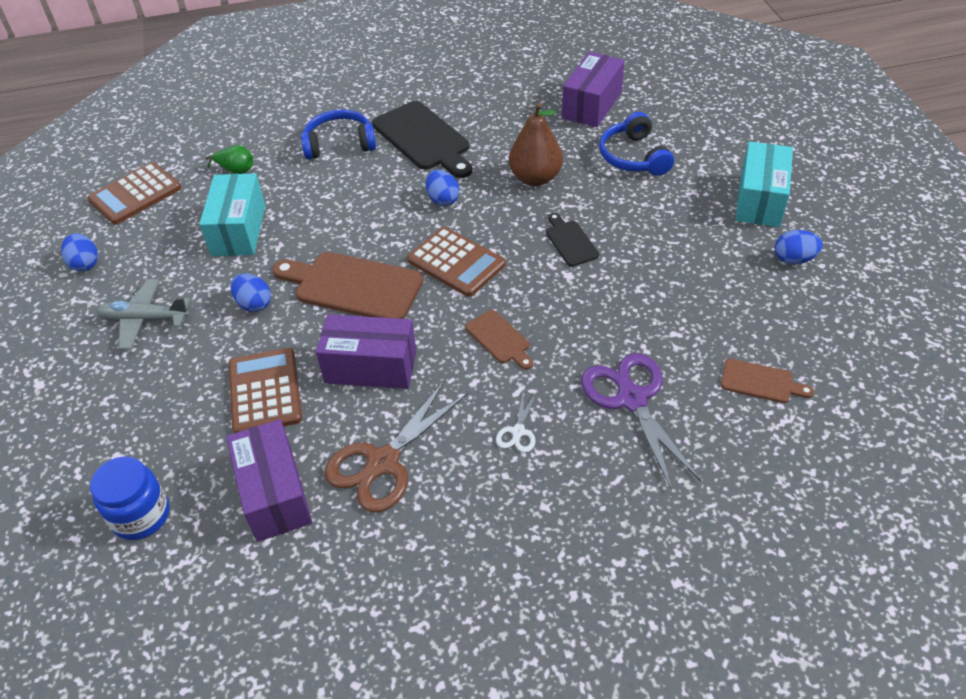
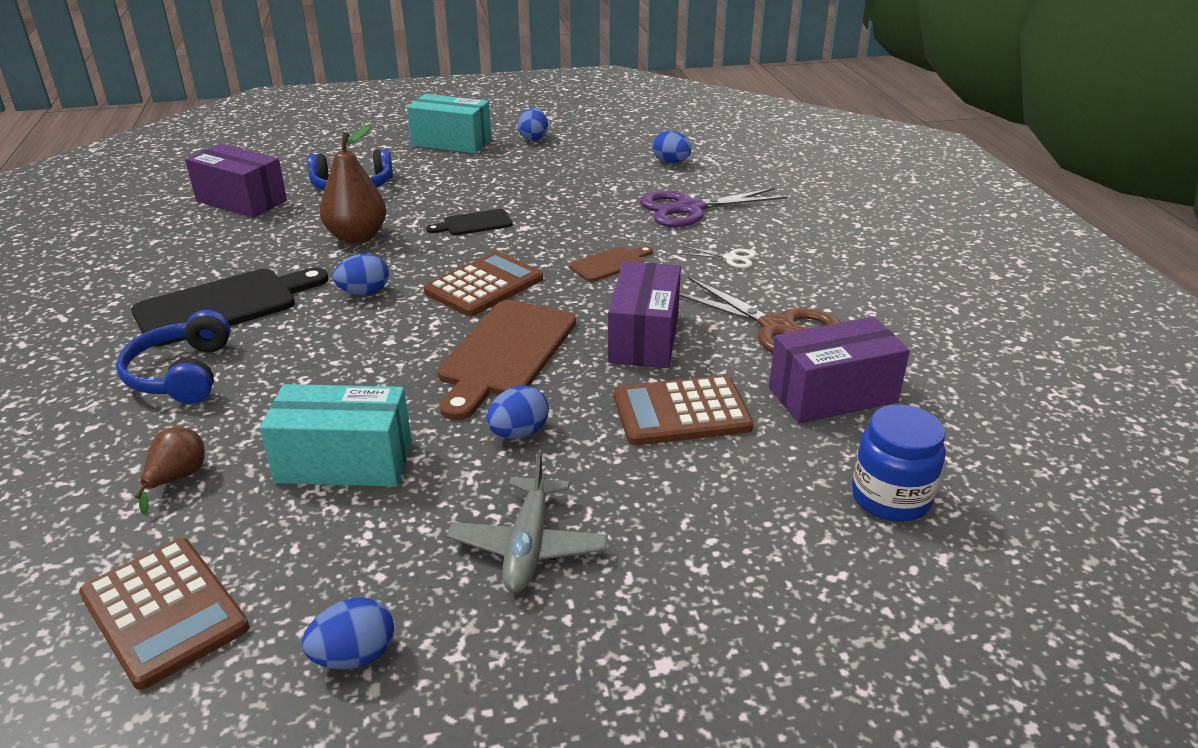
camera: 90 degrees left, 15 degrees down
green pear [206,145,253,174] -> brown pear [135,427,205,515]
brown cutting board [721,359,814,403] -> blue egg [652,130,692,163]

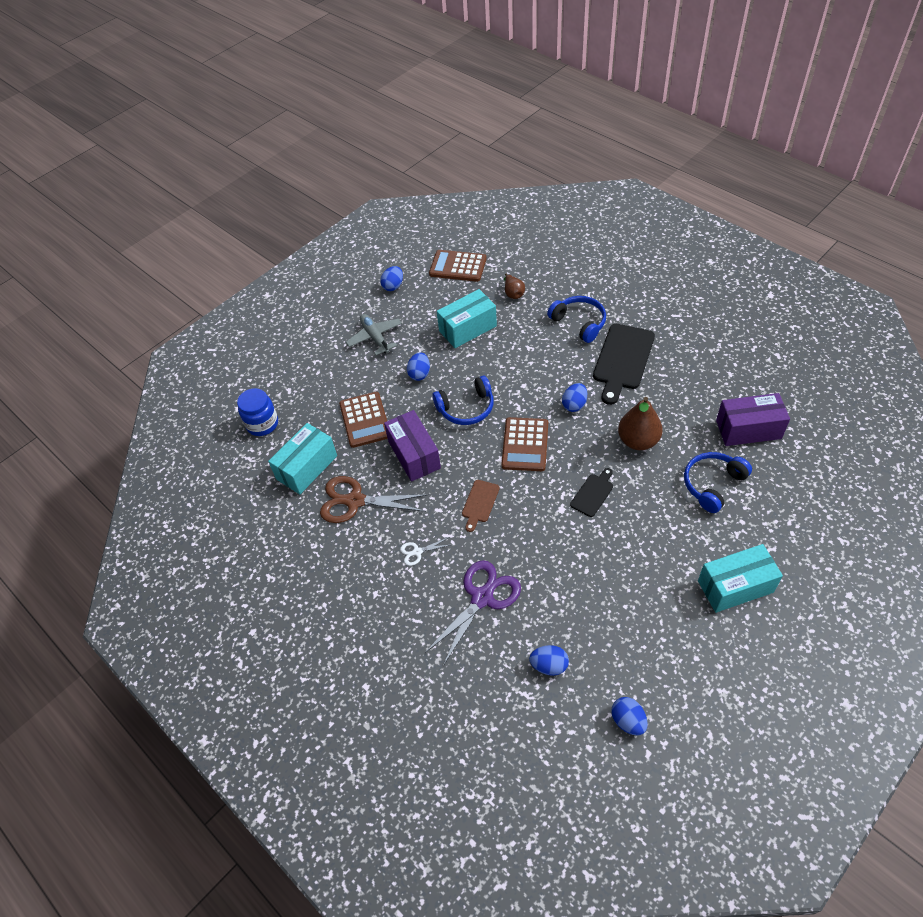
camera: 150 degrees right, 20 degrees up
brown cutting board [437,300,576,420] -> blue headphones [432,376,494,425]
blue egg [518,108,548,141] -> blue egg moved to [611,697,647,736]
brown calculator [614,375,753,445] -> brown calculator turned 120 degrees clockwise [339,392,388,448]
purple box [769,317,910,424] -> turquoise box [268,423,337,494]

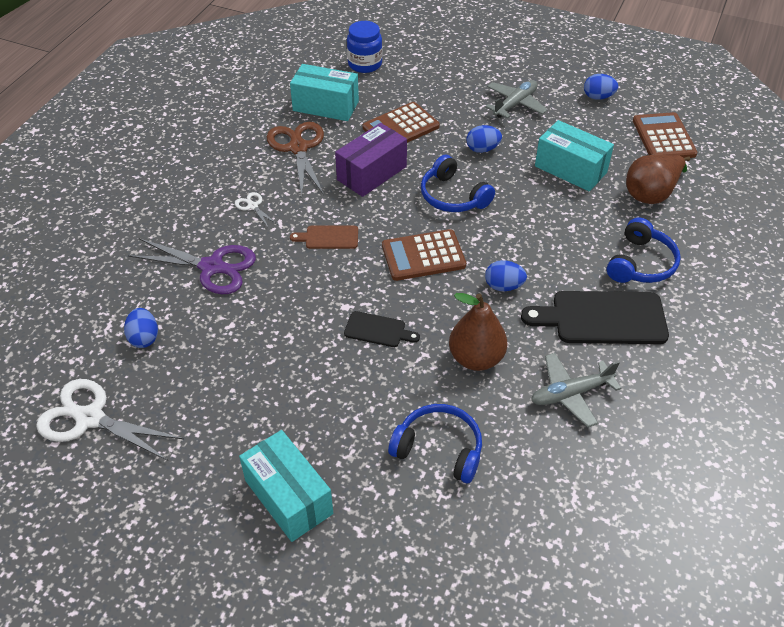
camera: 65 degrees right, 5 degrees down
brown pear [504,274,525,299] -> brown pear [626,155,690,204], size x1.80
blue egg [611,697,647,736] -> white scissors [36,379,184,461]
purple box [716,393,790,446] -> none
none -> grey plane [531,353,621,427]

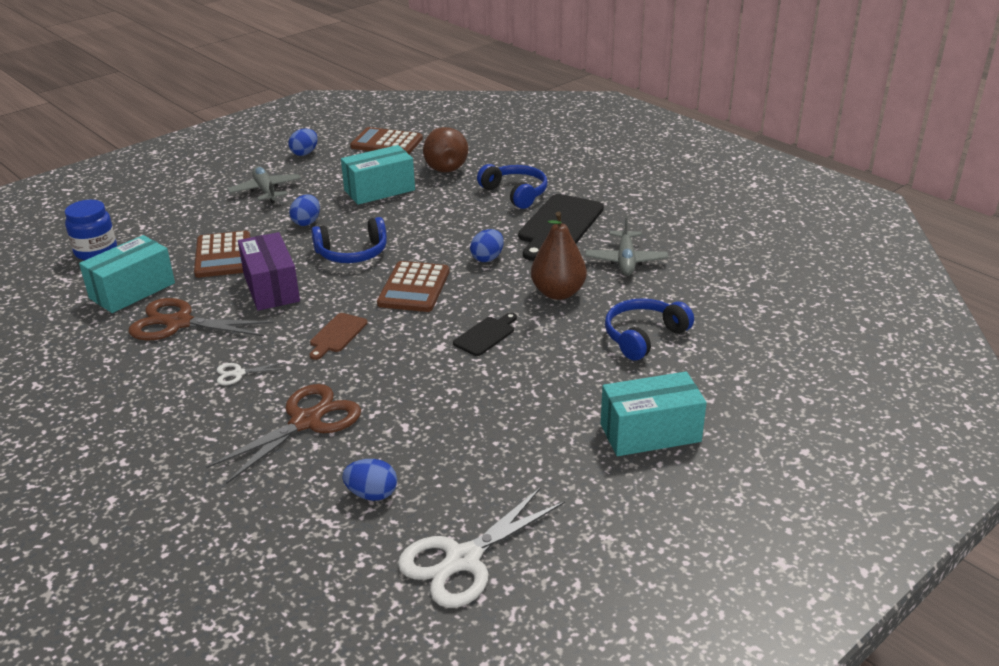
camera: 65 degrees left, 15 degrees down
purple scissors [128,238,256,294] -> brown scissors [206,384,361,484]

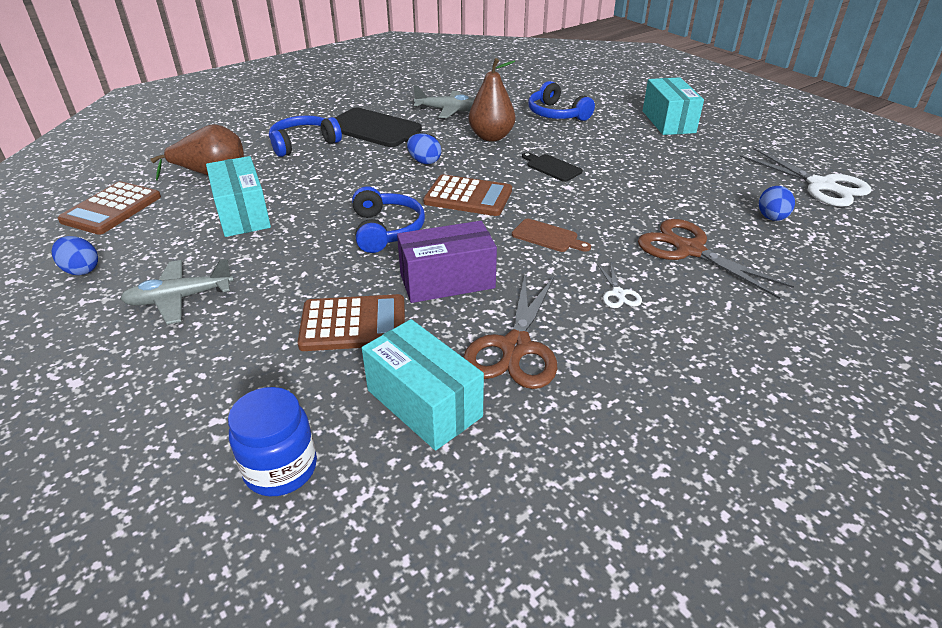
camera: 85 degrees left, 5 degrees up
blue egg [289,195,320,226] -> none

